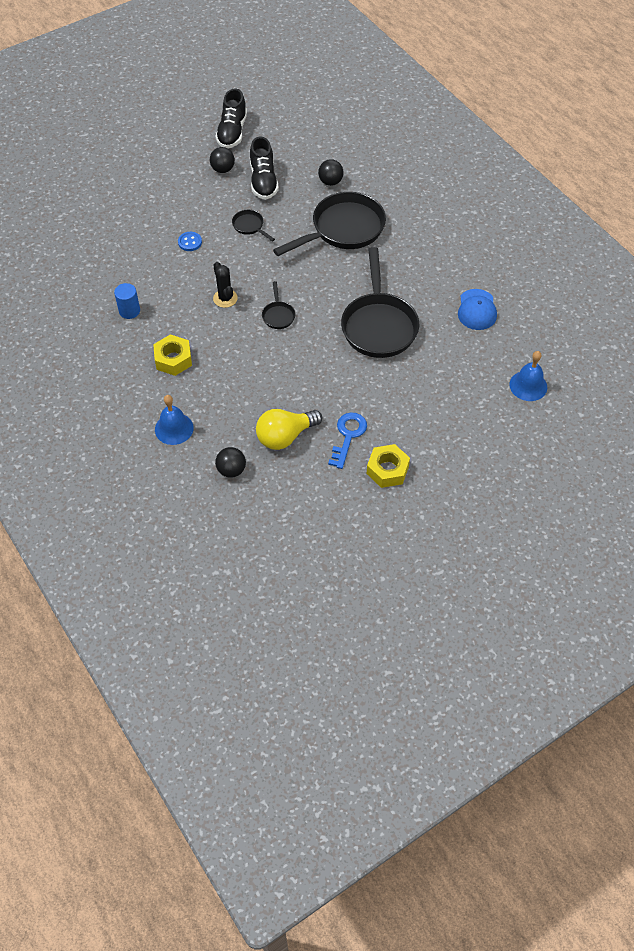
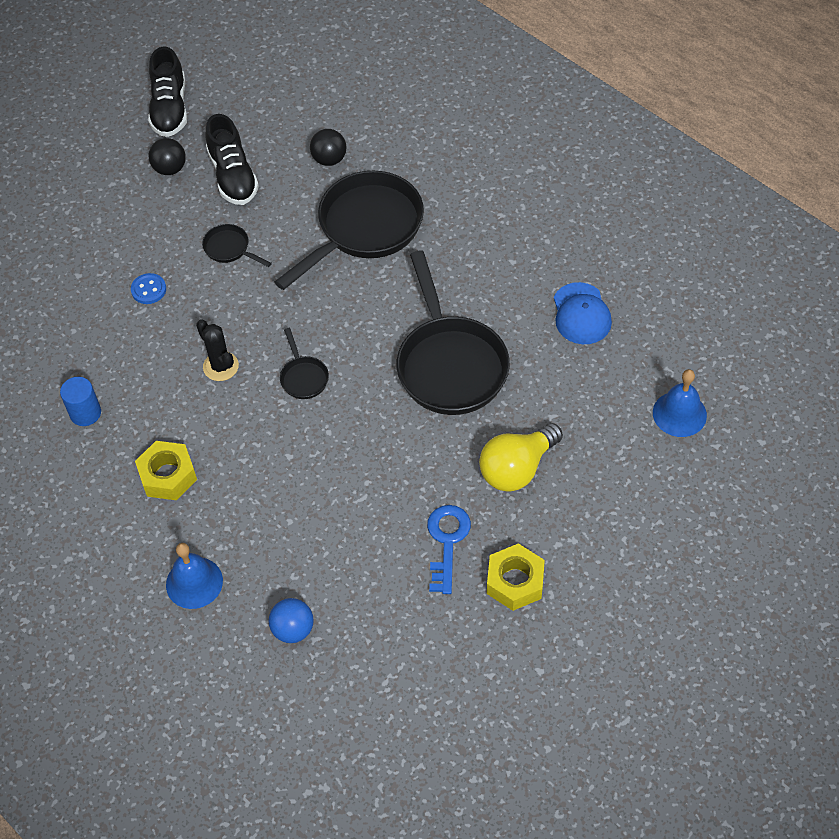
camera: 10 degrees left, 0 degrees up
black ball [215,447,246,478] -> blue ball [269,598,314,643]
yellow light bulb [256,409,322,450] -> yellow light bulb moved to [479,423,563,491]

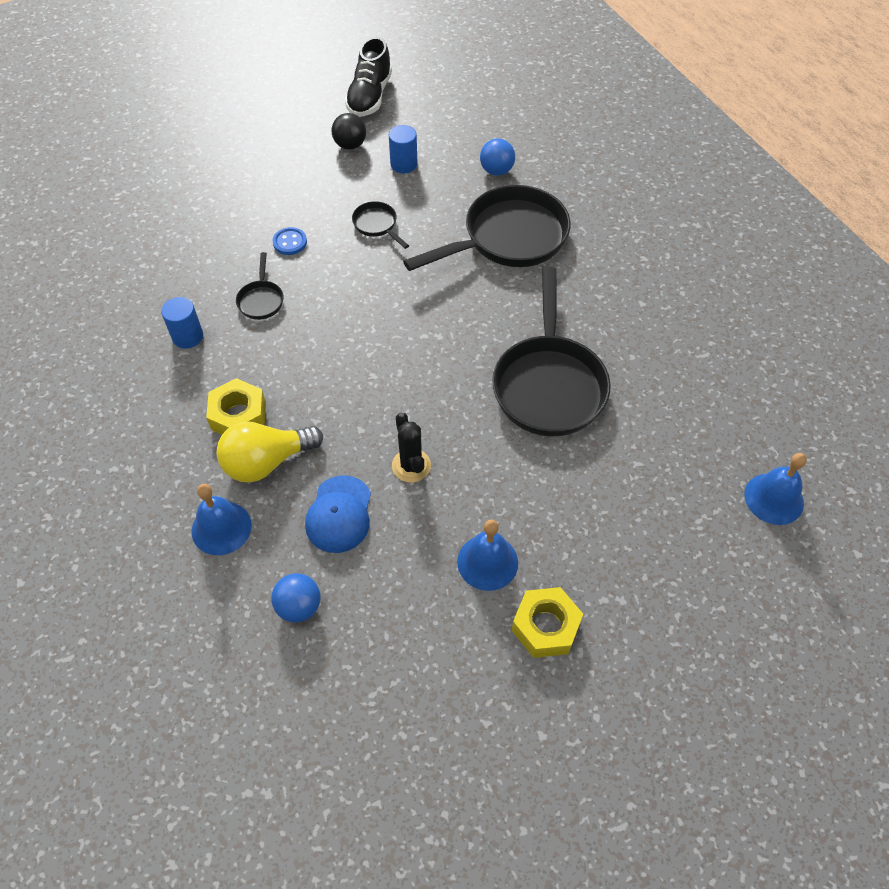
camera: 15 degrees right, 0 degrees up
black cactus [196,319,239,381] -> black cactus moved to [392,412,431,482]
black shoe [205,114,259,205] -> blue cylinder [389,125,418,173]
black pan [280,328,329,399] -> black pan moved to [236,252,284,320]
black ball [310,129,346,166] -> blue ball [480,139,515,176]
blue key [427,505,471,594] -> blue bell [457,519,518,591]
yellow light bulb [479,423,563,491] -> yellow light bulb moved to [216,421,323,483]
blue cap [554,282,612,344] -> blue cap moved to [305,475,371,553]

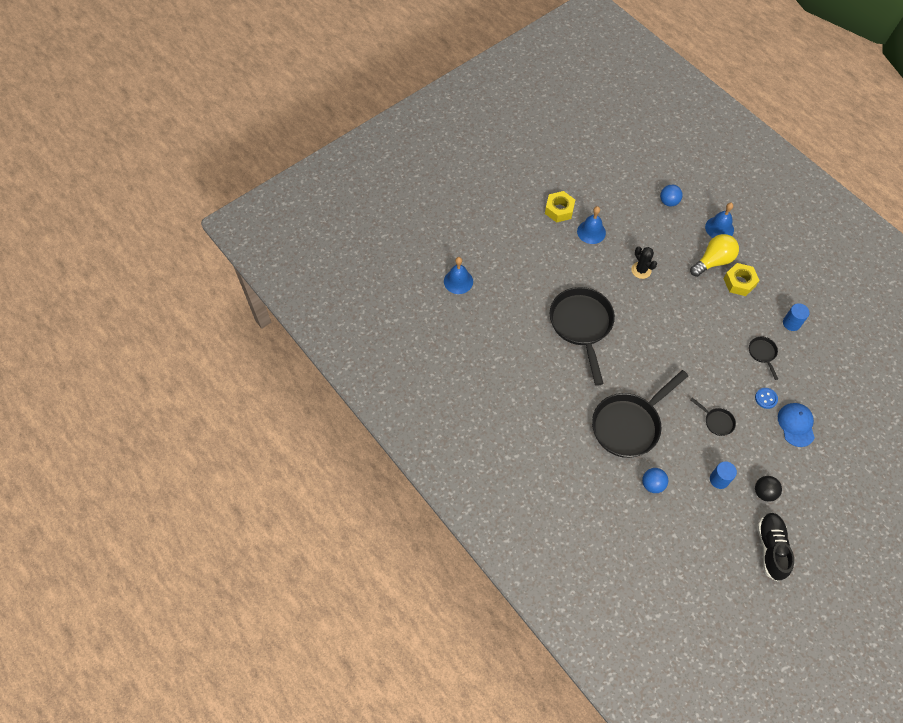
camera: 170 degrees right, 5 degrees up
blue cap [305,475,371,553] -> blue cap moved to [778,403,815,447]

